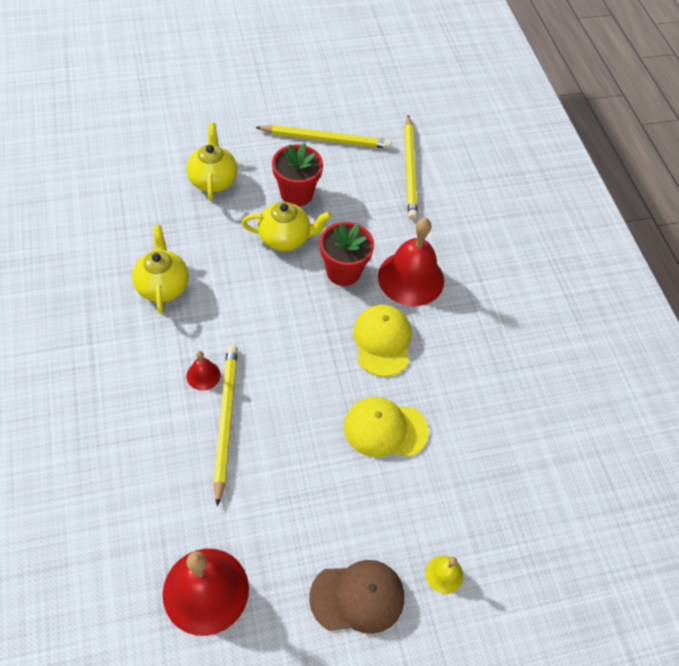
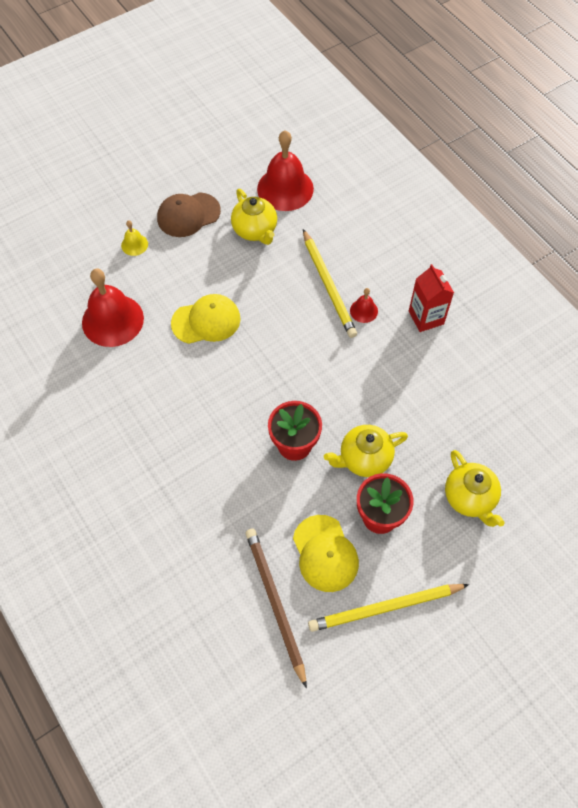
camera: 165 degrees right, 5 degrees up
yellow teapot [132,225,189,313] -> yellow teapot moved to [231,189,277,245]
yellow cap [353,305,412,377] -> yellow cap moved to [293,515,359,592]
red bell [378,218,444,306] -> red bell moved to [82,269,144,347]
yellow pencil [405,115,418,220] -> brown pencil [245,529,307,688]
none -> red carton [409,264,454,332]

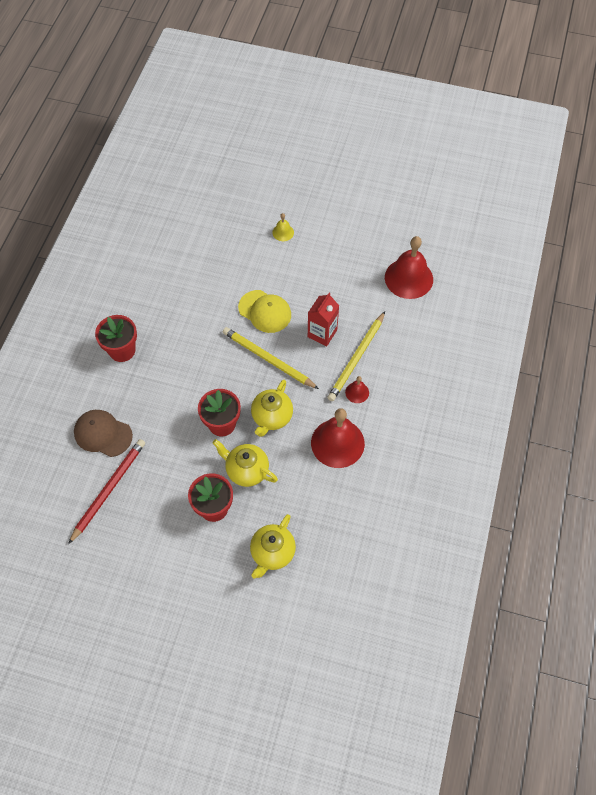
camera: 50 degrees right, 0 degrees up
red bell [82,269,144,347] -> red bell moved to [311,408,365,468]
brown cap [157,192,221,237] -> brown cap moved to [74,410,133,457]
yellow teapot [231,189,277,245] -> yellow teapot moved to [251,380,293,437]
brown pencil [245,529,307,688] -> red pencil [68,439,145,544]
yellow cap [293,515,359,592] -> none
yellow pencil [308,584,469,632] -> yellow pencil moved to [223,327,319,389]
red carton [409,264,454,332] -> red carton moved to [308,293,339,346]
none -> red flower pot [95,315,137,362]

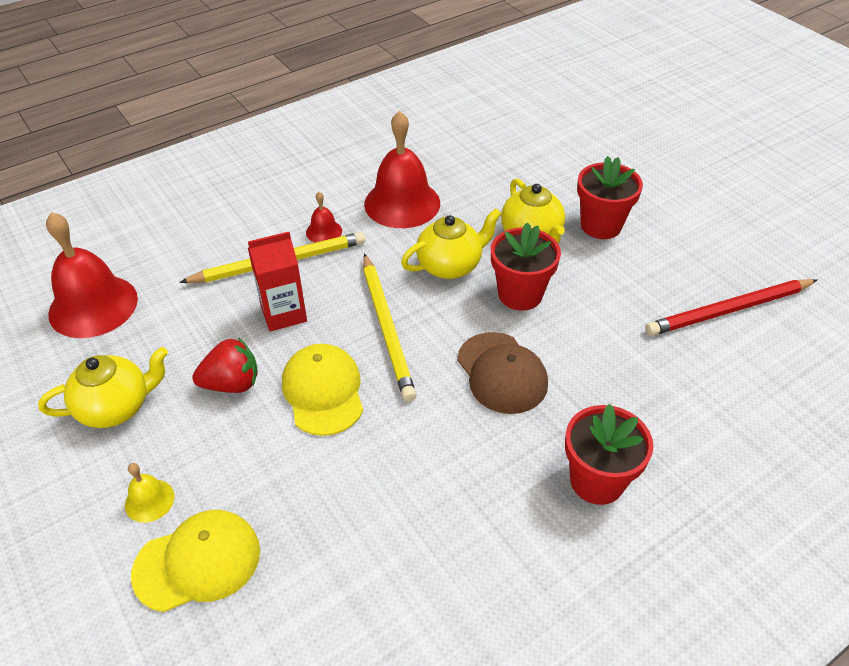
camera: 140 degrees left, 15 degrees down
brown cap [74,410,133,457] -> brown cap moved to [457,332,548,414]
yellow teapot [250,514,296,579] -> yellow teapot moved to [38,347,168,428]
none -> yellow cap [131,510,260,612]
none -> red strawberry [192,337,258,393]

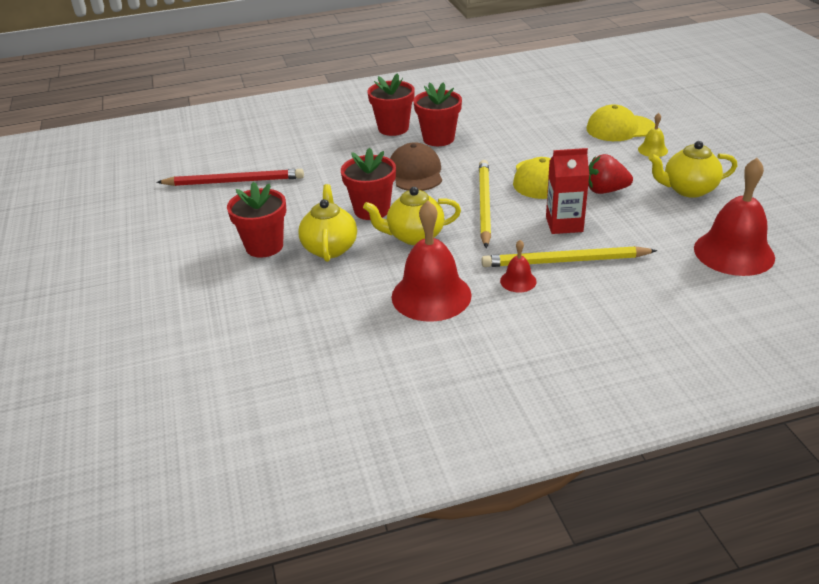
camera: 160 degrees left, 10 degrees down
none -> red flower pot [414,82,462,146]

